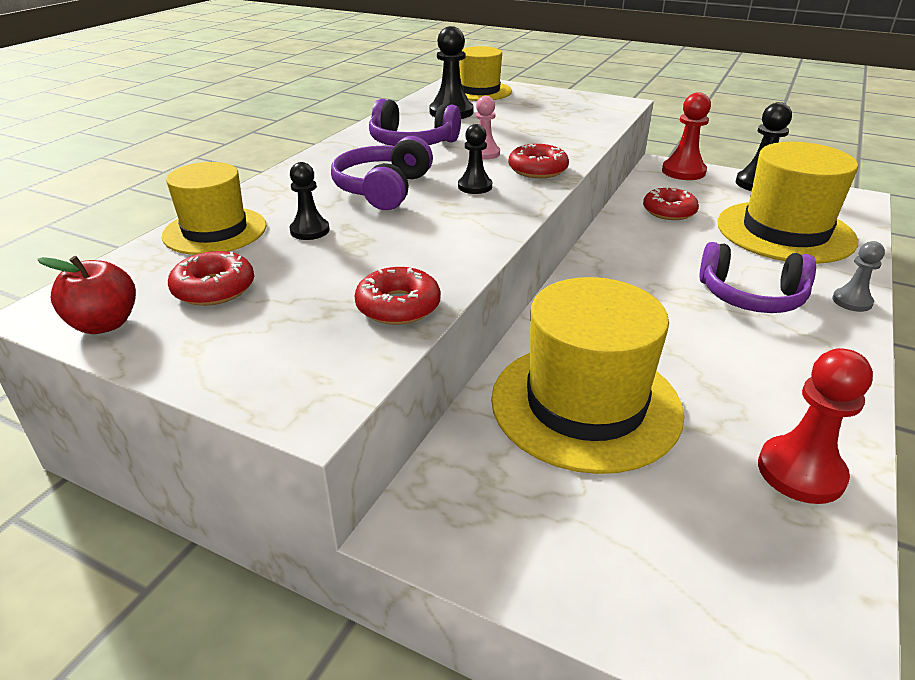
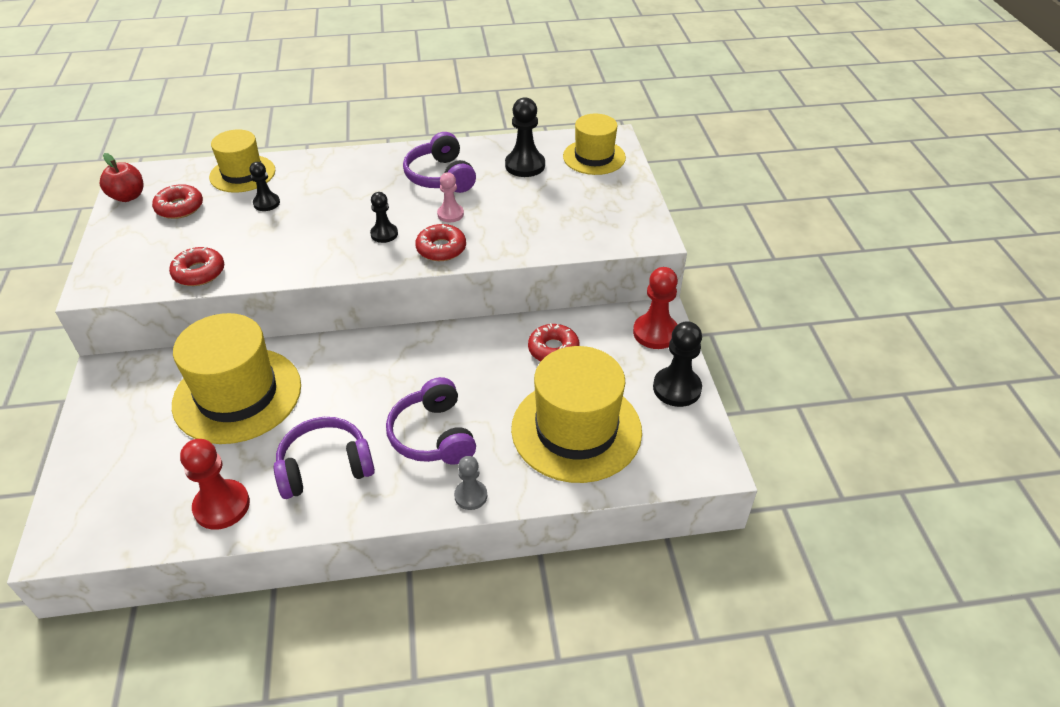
camera: 55 degrees right, 10 degrees up
purple headphones [331,136,433,210] -> purple headphones moved to [273,417,375,499]

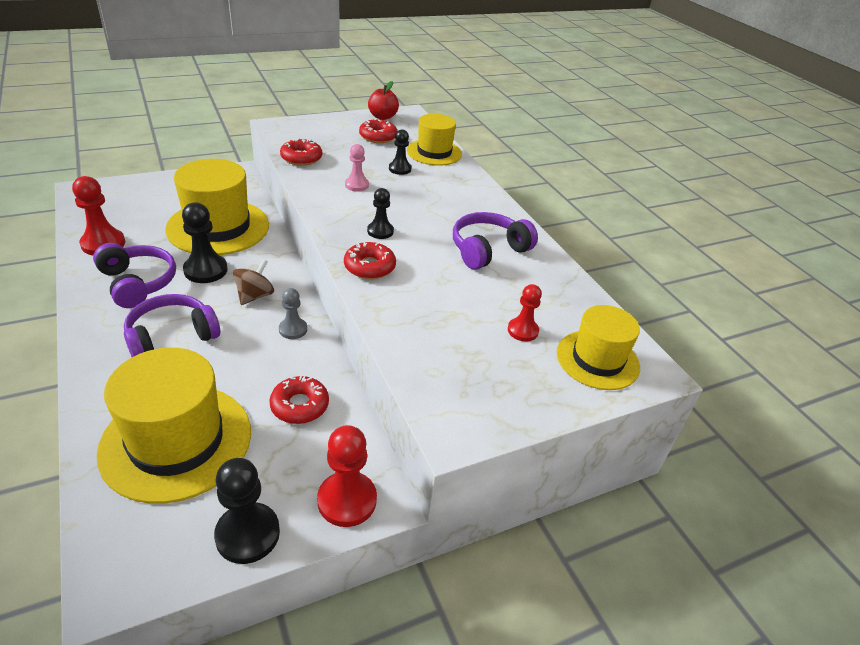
camera: 70 degrees right, 5 degrees down
pink pawn [437,172,464,222] -> pink pawn moved to [345,144,369,191]
grey pawn [454,456,487,510] -> grey pawn moved to [279,288,307,339]
black pawn [505,97,545,177] -> black pawn moved to [182,202,228,283]
none -> brown spinning top [233,259,274,305]
none -> red pawn [508,284,542,341]

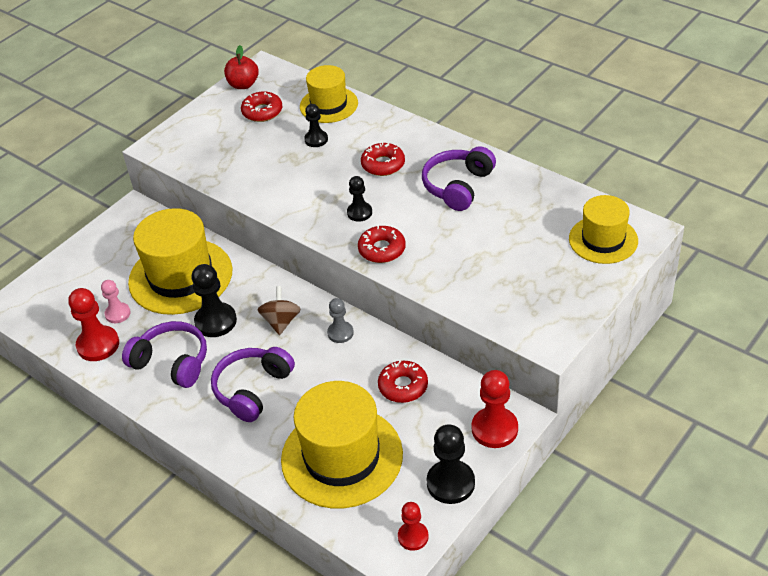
camera: 20 degrees left, 5 degrees up
red donut [280,138,322,166] -> red donut moved to [361,142,405,176]
pink pawn [345,144,369,191] -> pink pawn moved to [101,280,131,323]
red pawn [508,284,542,341] -> red pawn moved to [398,502,429,551]

